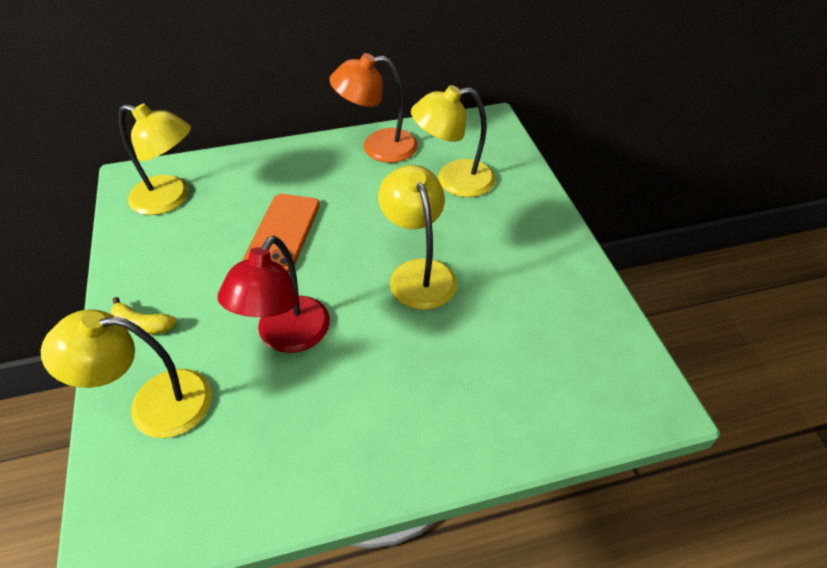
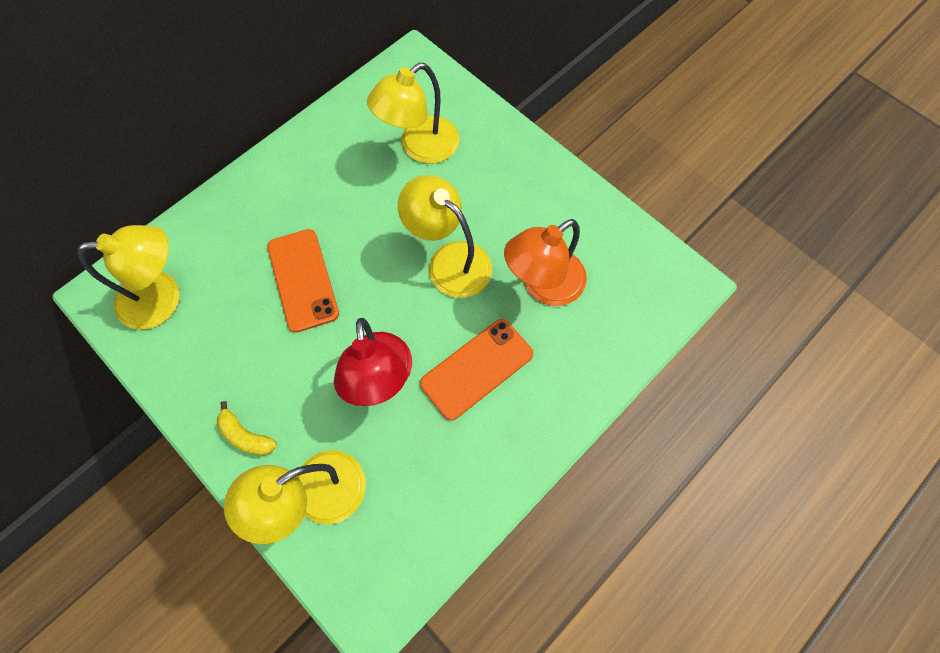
camera: 30 degrees left, 20 degrees up
yellow banana [111,297,177,334] -> yellow banana turned 45 degrees clockwise [217,401,277,455]
orange lamp [330,53,418,163] -> orange lamp moved to [504,219,587,306]
none -> orange phone [420,319,534,421]

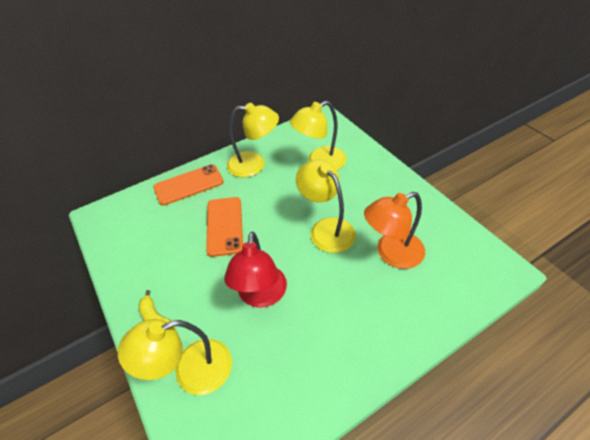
camera: 15 degrees right, 20 degrees down
yellow lamp [78,225,180,330] -> yellow lamp moved to [227,103,279,178]
orange phone [420,319,534,421] -> orange phone moved to [153,164,224,206]

